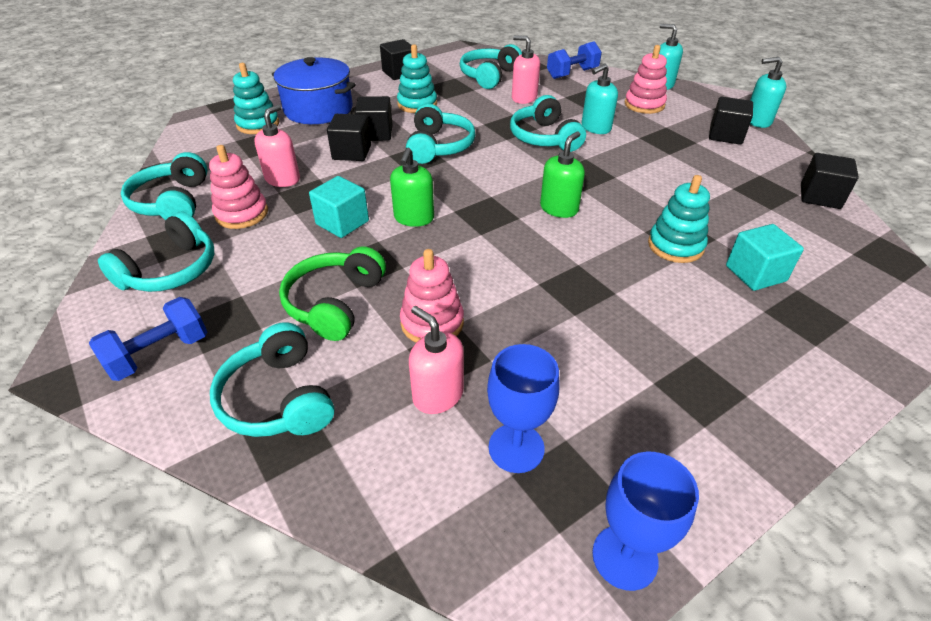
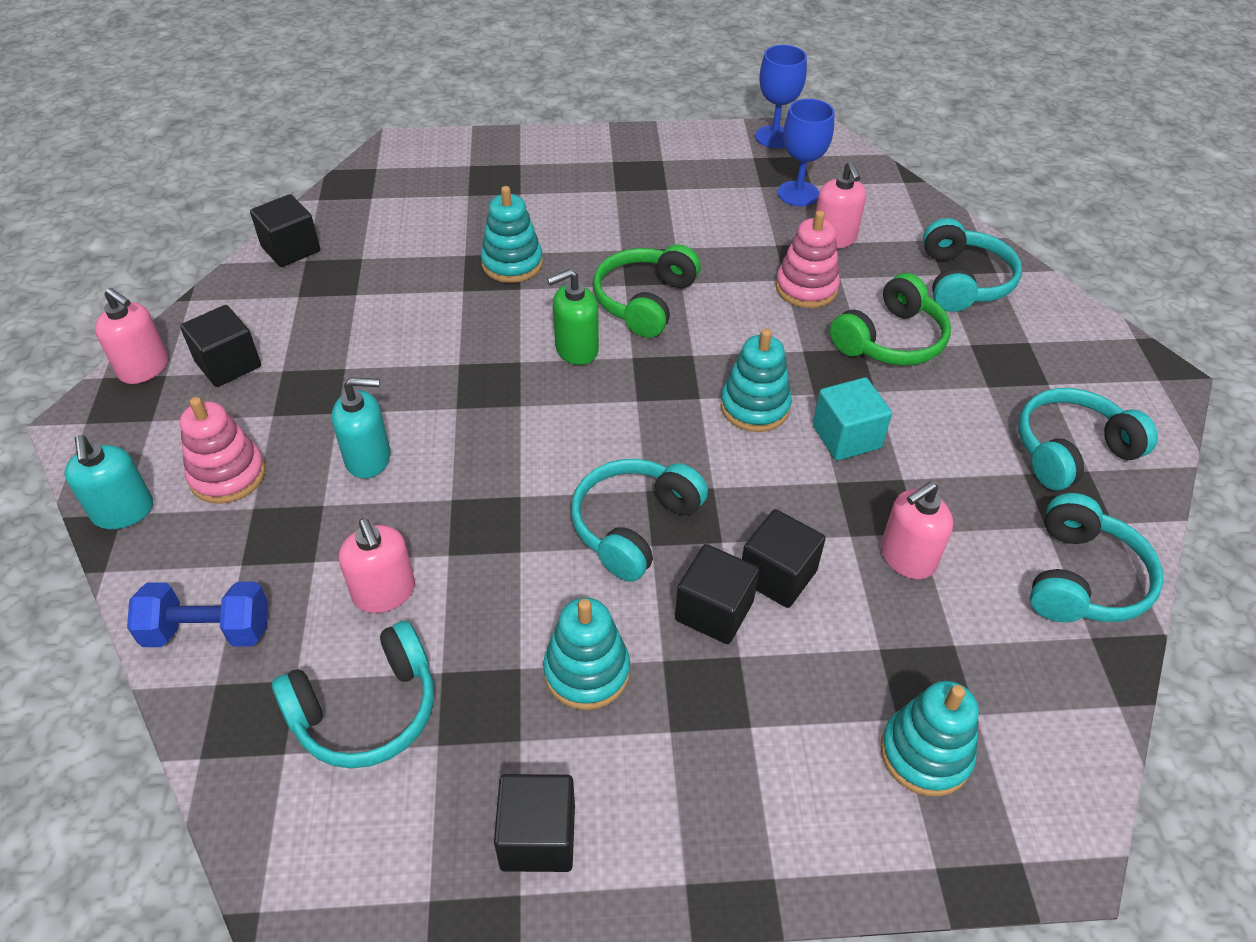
camera: 150 degrees left, 5 degrees up
blue dumbbell [89,297,207,381] -> none
pink stacking toy [209,145,268,229] -> none
blue pot [272,57,356,124] -> none
green soap dispenser [390,148,434,227] -> turquoise stacking toy [721,329,792,432]
turquoise headphones [510,95,586,152] -> none
turquoise cube [726,224,804,291] -> none
turquoise soap dispenser [750,57,786,128] -> pink soap dispenser [95,288,168,384]
none -> green headphones [593,244,701,338]

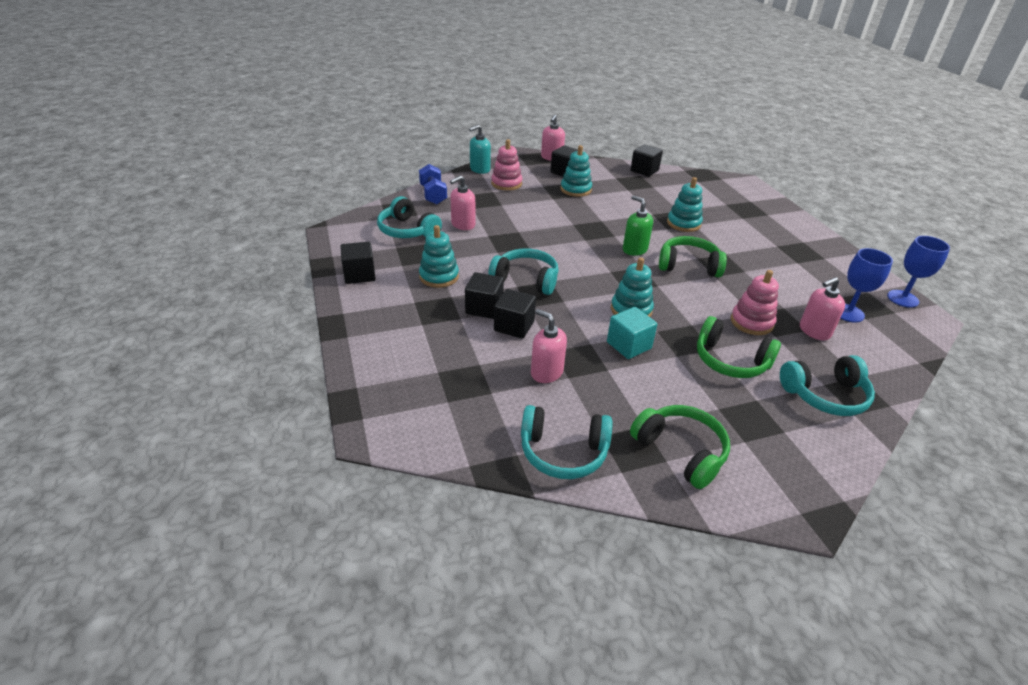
camera: 75 degrees right, 10 degrees down
turquoise soap dispenser [332,377,391,479] -> none
turquoise stacking toy [880,681,979,796] -> turquoise stacking toy moved to [561,145,592,197]
turquoise headphones [1018,388,1158,490] -> green headphones [630,405,730,489]

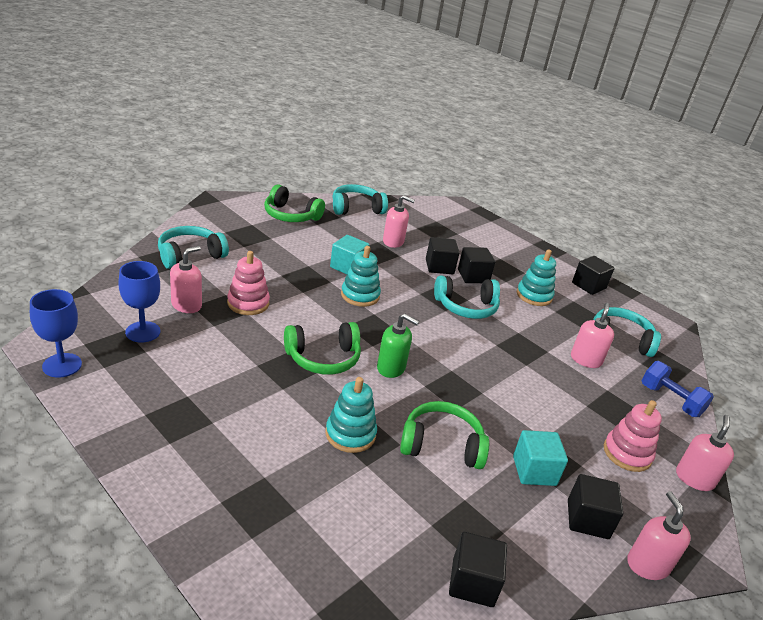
camera: 150 degrees right, 5 degrees down
turquoise soap dispenser [469,125,491,174] -> pink soap dispenser [676,415,734,491]
turquoise stacking toy [561,145,592,197] -> turquoise cube [513,430,568,486]
green headphones [697,316,781,378] -> green headphones moved to [400,401,489,469]

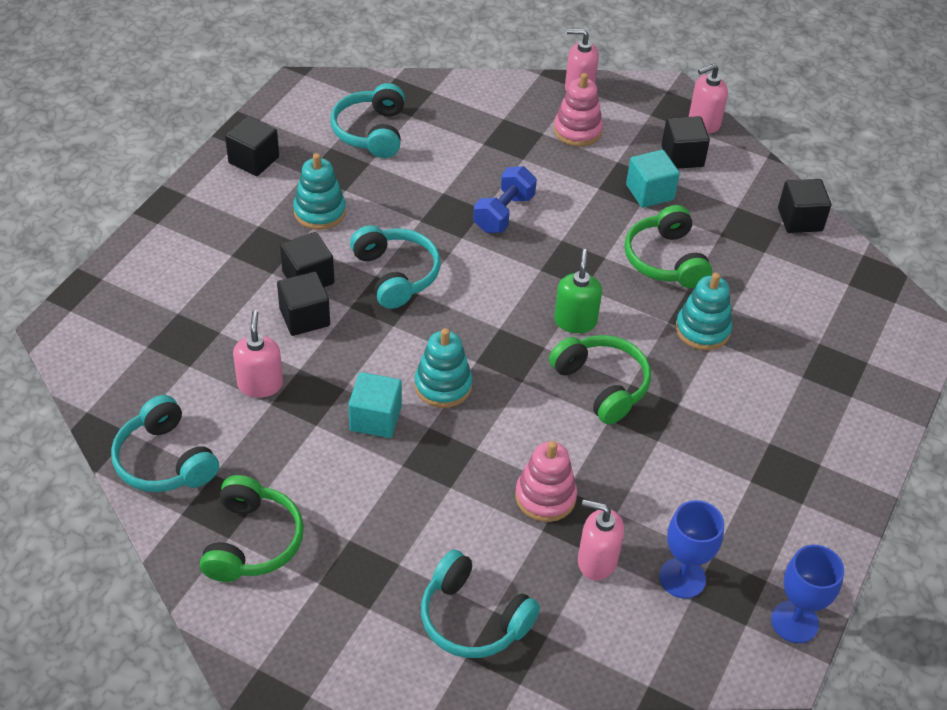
camera: 105 degrees left, 15 degrees up
pink soap dispenser [571,303,614,368] -> none
blue dumbbell [642,361,714,417] -> blue dumbbell moved to [473,166,537,233]

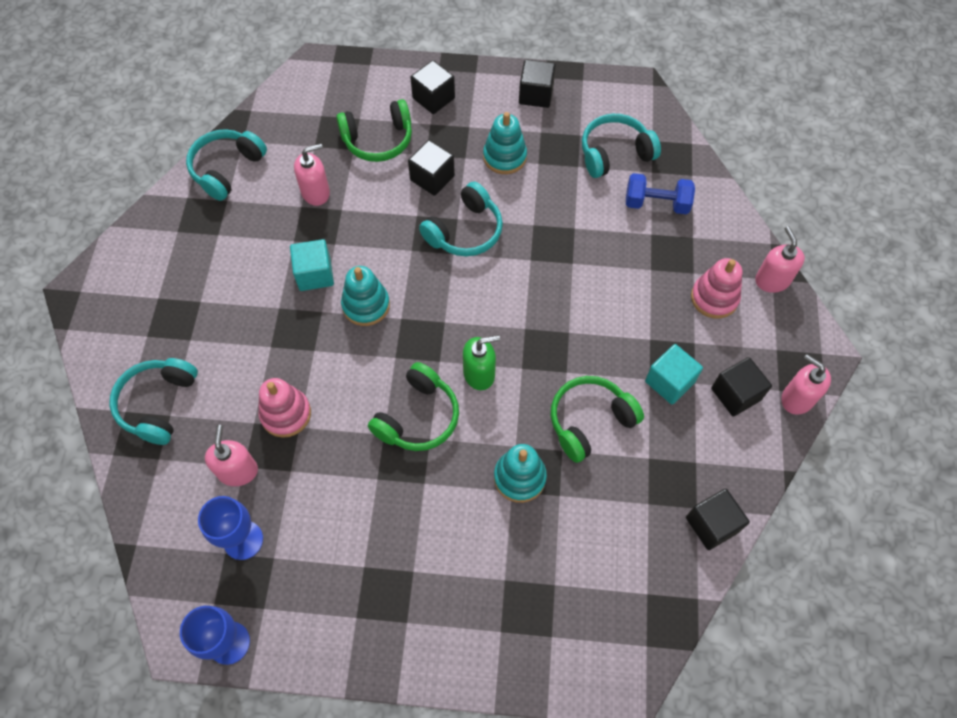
camera: 70 degrees right, 15 degrees up
green headphones [200,475,304,582] -> green headphones moved to [336,99,412,162]
black cube [277,272,330,336] -> black cube moved to [410,60,455,114]
blue dumbbell [473,166,537,233] -> blue dumbbell moved to [626,173,695,214]

